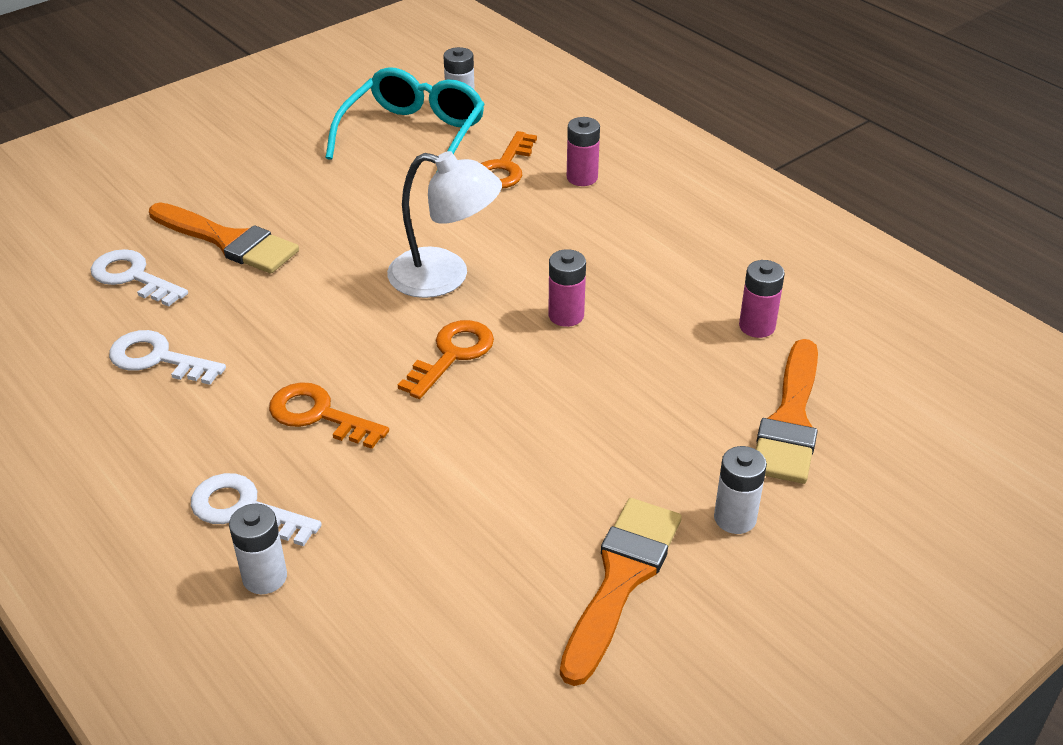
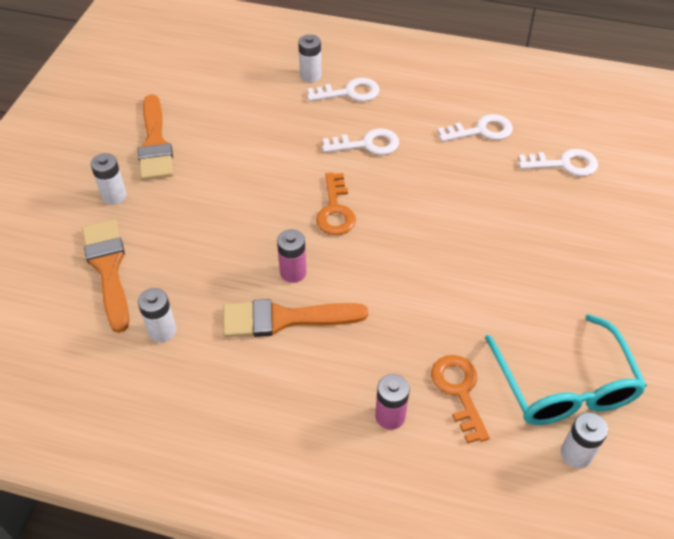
camera: 145 degrees right, 10 degrees up
orange brush [149,202,299,273] -> orange brush moved to [223,299,368,337]
orange key [269,382,389,449] -> white key [322,128,399,155]
white lamp [387,151,502,298] -> none
pink battery [739,260,785,338] -> white battery [138,288,176,342]

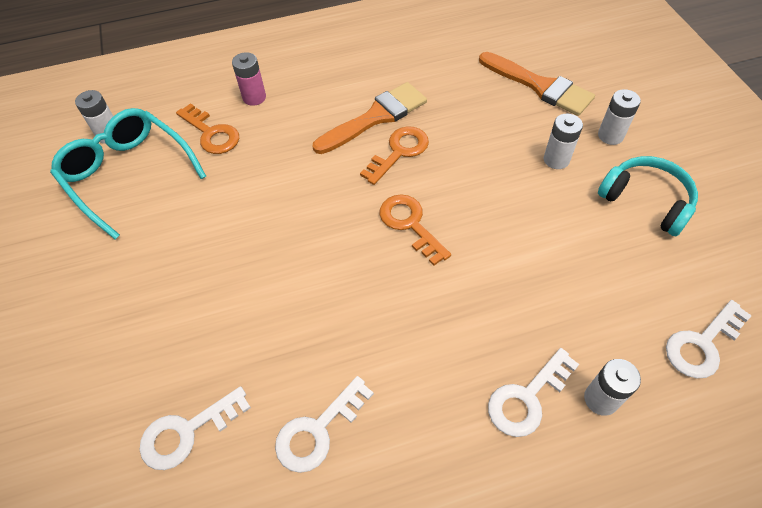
camera: 150 degrees right, 5 degrees up
orange brush [138,94,174,180] -> turquoise headphones [598,156,698,236]
white battery [138,288,176,342] -> white battery moved to [544,114,583,169]
pink battery [277,229,306,283] -> orange key [360,126,429,185]
white key [322,128,399,155] -> white key moved to [666,300,752,378]

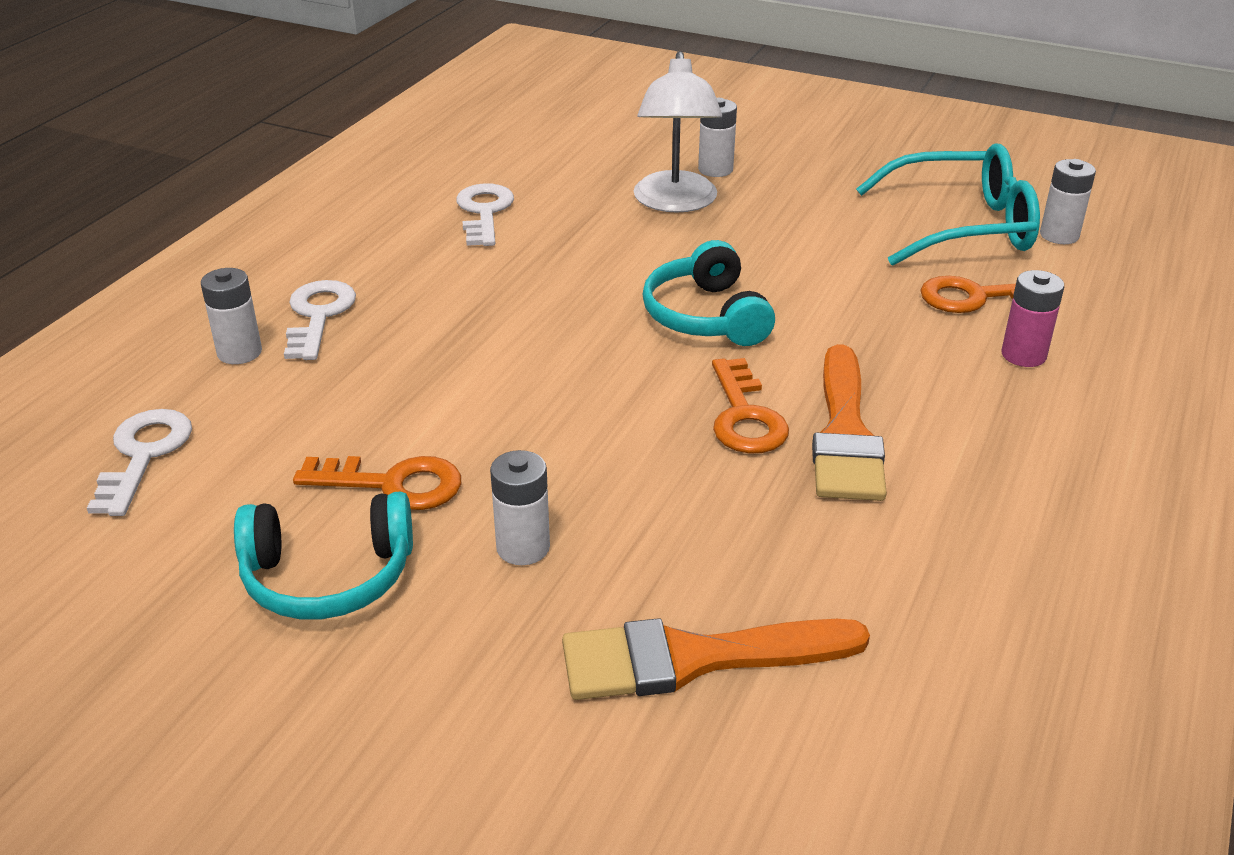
camera: 130 degrees right, 20 degrees down
white key [140,386,251,470] -> none
orange key [379,194,451,266] -> orange key moved to [293,456,461,510]
white battery [598,89,641,145] -> white battery moved to [698,98,737,177]
none -> white lamp [634,51,722,213]
none -> turquoise headphones [642,240,775,346]

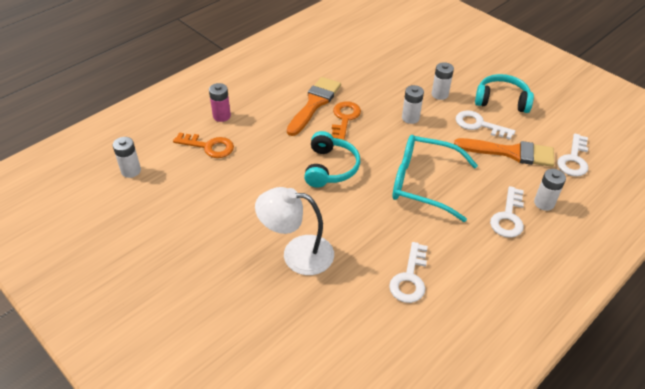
camera: 160 degrees left, 10 degrees up
orange key [293,456,461,510] -> white key [456,110,515,140]
orange brush [562,618,870,700] -> orange brush moved to [454,138,554,167]
white lamp [634,51,722,213] -> white lamp turned 105 degrees counterclockwise [255,187,334,275]
white battery [698,98,737,177] -> white battery moved to [402,85,424,124]
turquoise glasses [856,144,1040,266] -> turquoise glasses moved to [392,135,478,222]

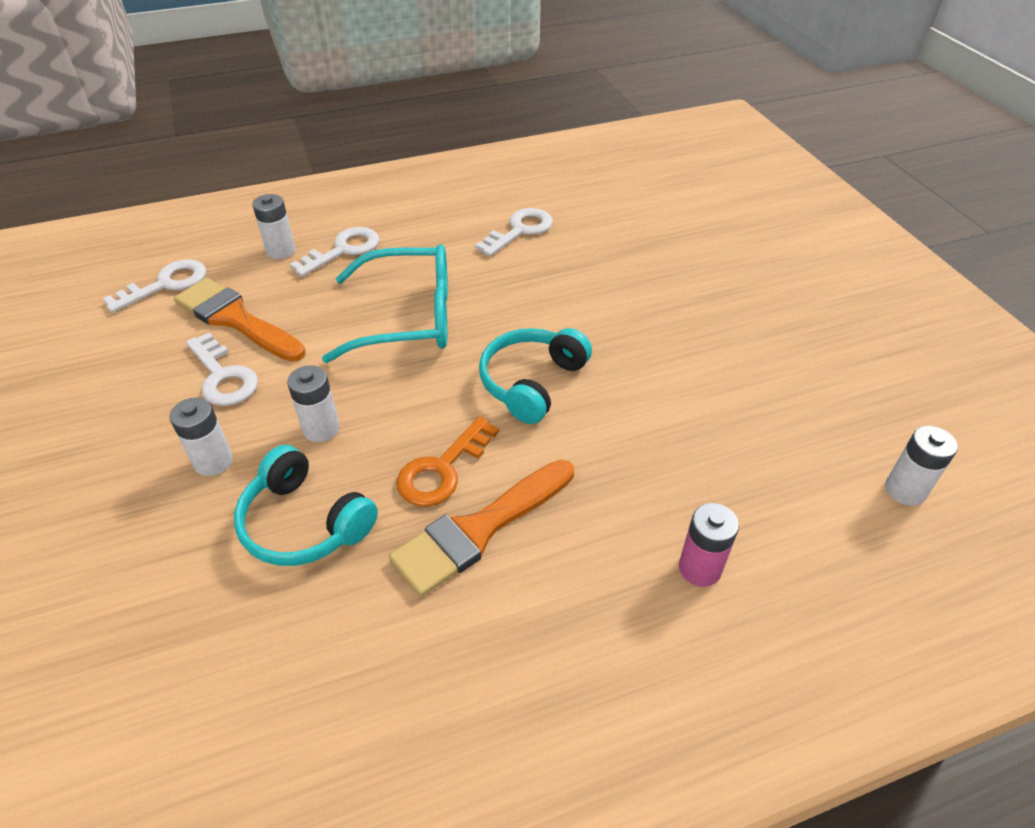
camera: 155 degrees left, 0 degrees up
orange key [173,132,234,158] -> none
white lamp [255,187,334,275] -> none
turquoise glasses [392,135,478,222] -> turquoise glasses turned 45 degrees counterclockwise [322,244,448,363]
turquoise headphones [475,74,534,113] -> turquoise headphones moved to [234,445,378,566]

